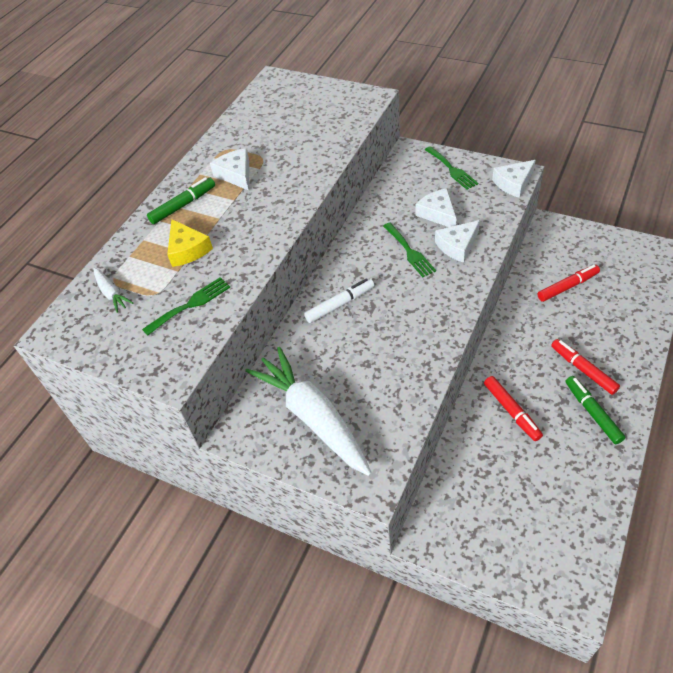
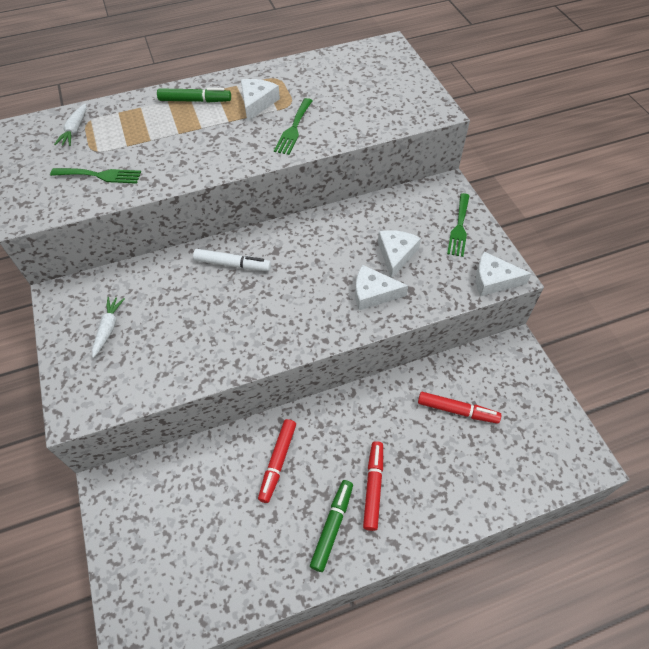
camera: 40 degrees right, 5 degrees up
yellow cheese [167,219,213,267] -> none
white carrot [245,347,372,476] -> white carrot [92,297,125,358], size x0.42
green fork [383,223,436,277] -> green fork moved to [274,98,313,155]

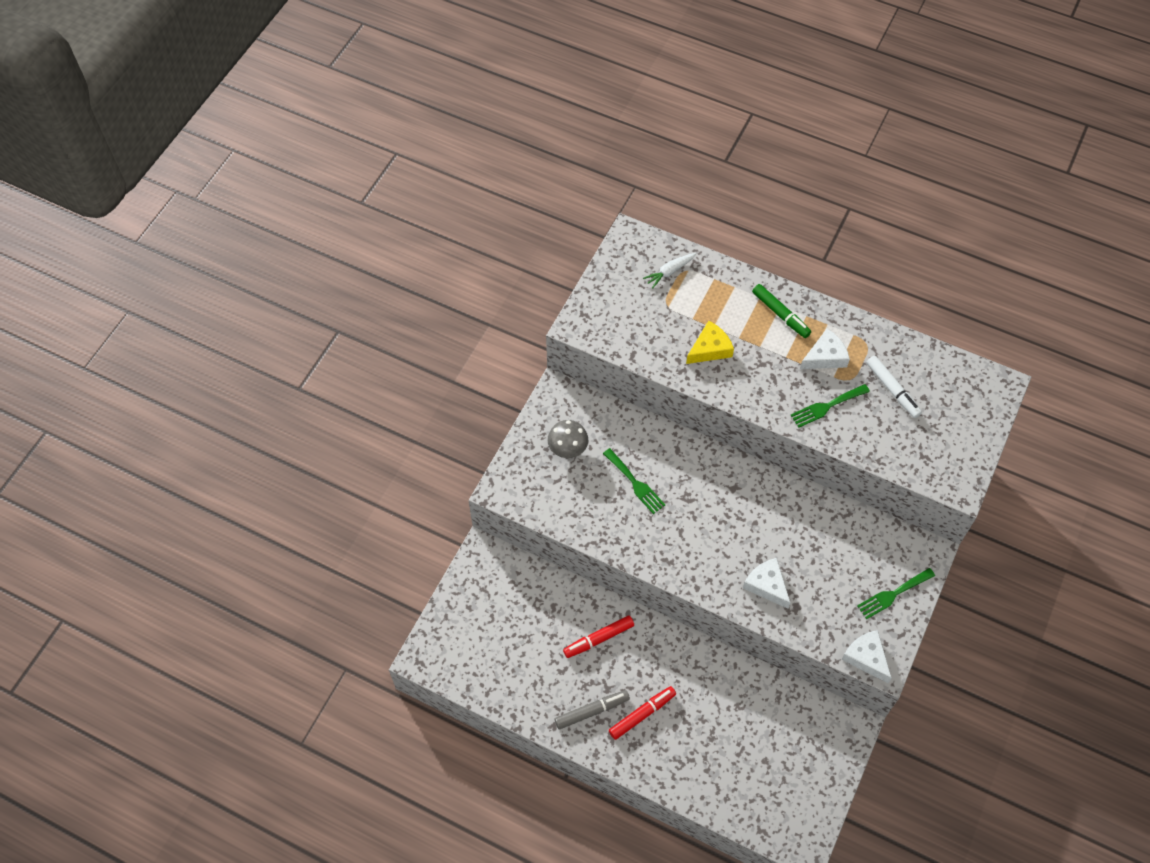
camera: 45 degrees right, 5 degrees up
green fork [50,168,141,184] -> green fork moved to [603,448,665,514]
white carrot [92,297,125,358] -> grey mushroom [548,420,588,458]
white marker [193,249,271,271] -> white marker moved to [866,356,922,418]
green marker [310,480,353,572] -> grey marker [555,690,630,729]
white cheese [378,230,421,278] -> none
red marker [418,392,501,424] -> none
none -> yellow cheese [686,321,734,364]

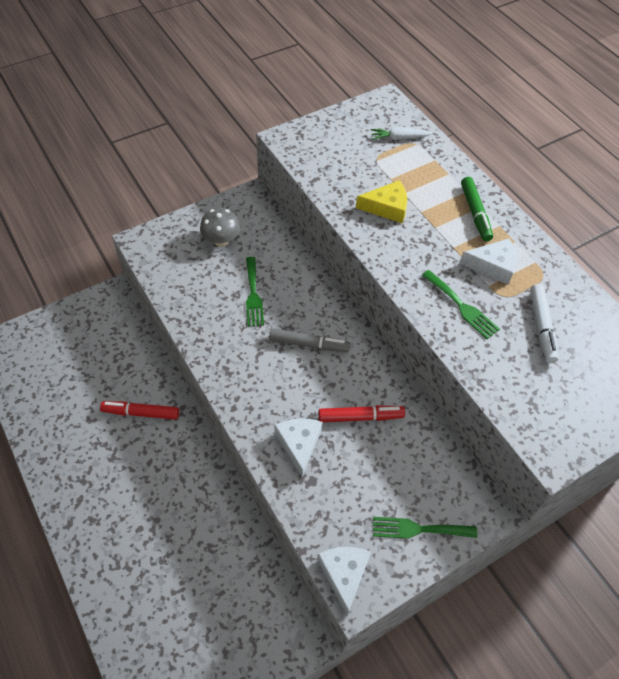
camera: 30 degrees right, 5 degrees down
grey marker [555,690,630,729] -> grey marker moved to [269,328,350,352]
red marker [609,686,676,740] -> red marker moved to [318,405,405,422]
green fork [791,384,870,428] -> green fork turned 135 degrees counterclockwise [422,270,500,339]

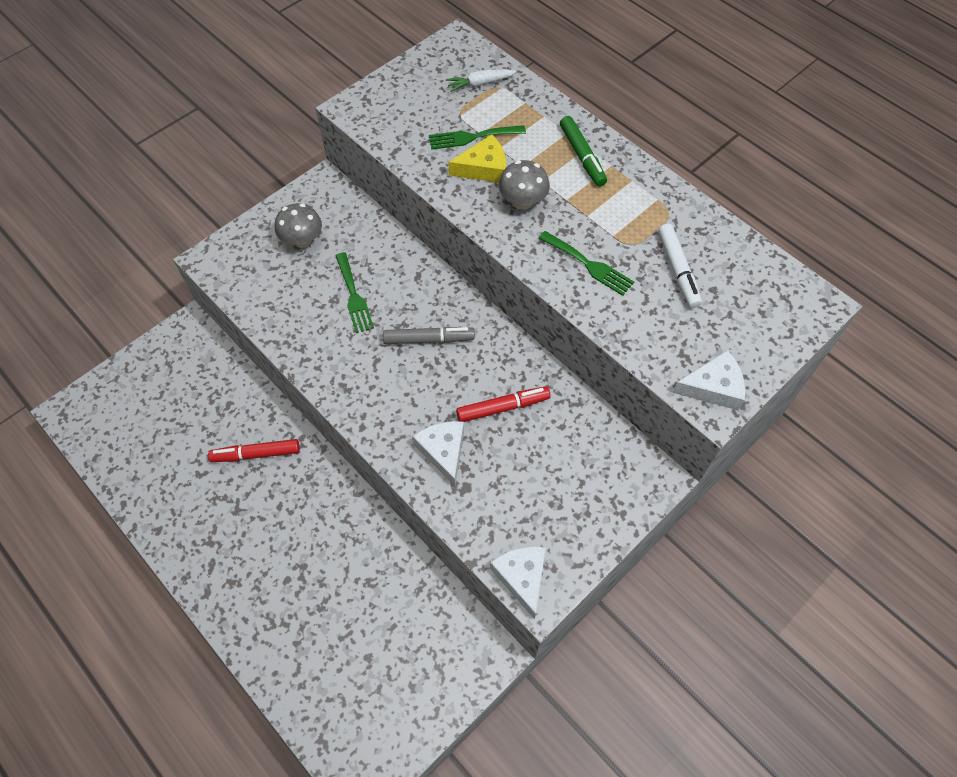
camera: 10 degrees left, 5 degrees up
green fork [373,517,477,539] -> green fork moved to [429,125,526,150]
white cheese [460,239,517,285] -> white cheese moved to [672,350,745,410]
none -> grey mushroom [499,160,550,210]

